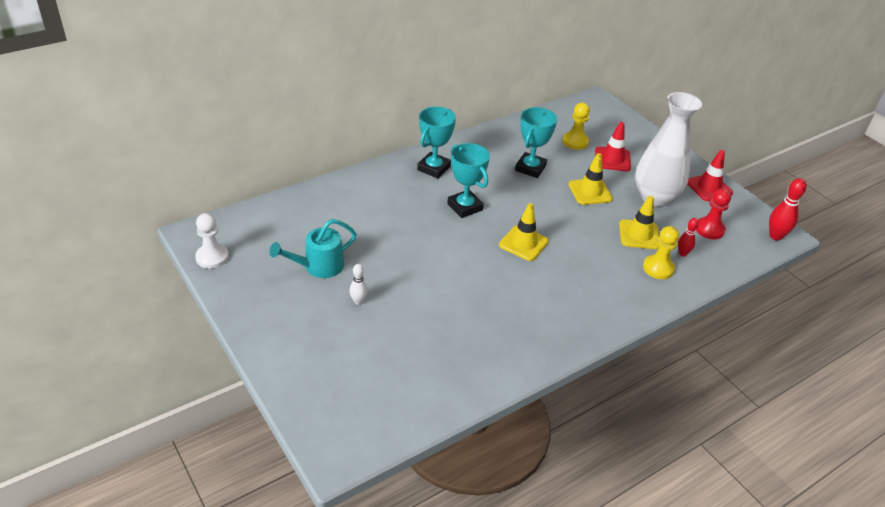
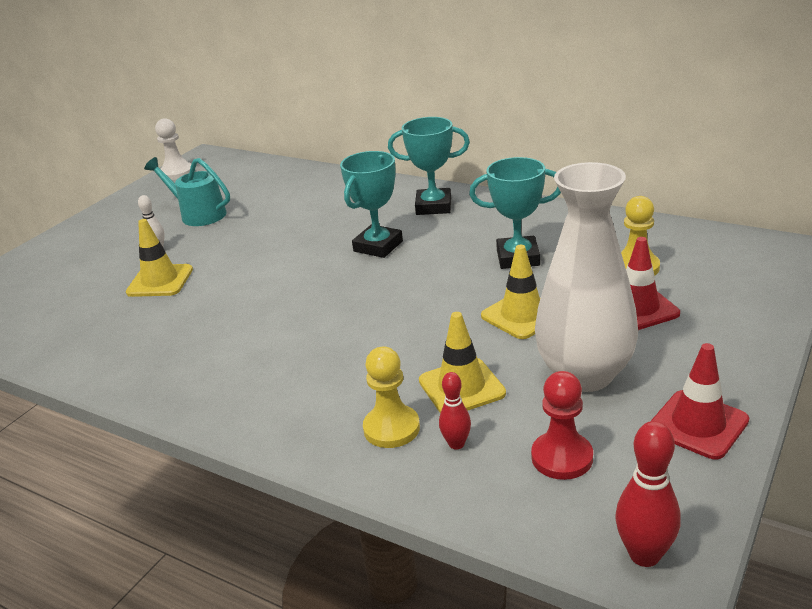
camera: 70 degrees right, 10 degrees down
yellow traffic cone [499,204,549,261] -> yellow traffic cone moved to [126,219,193,297]

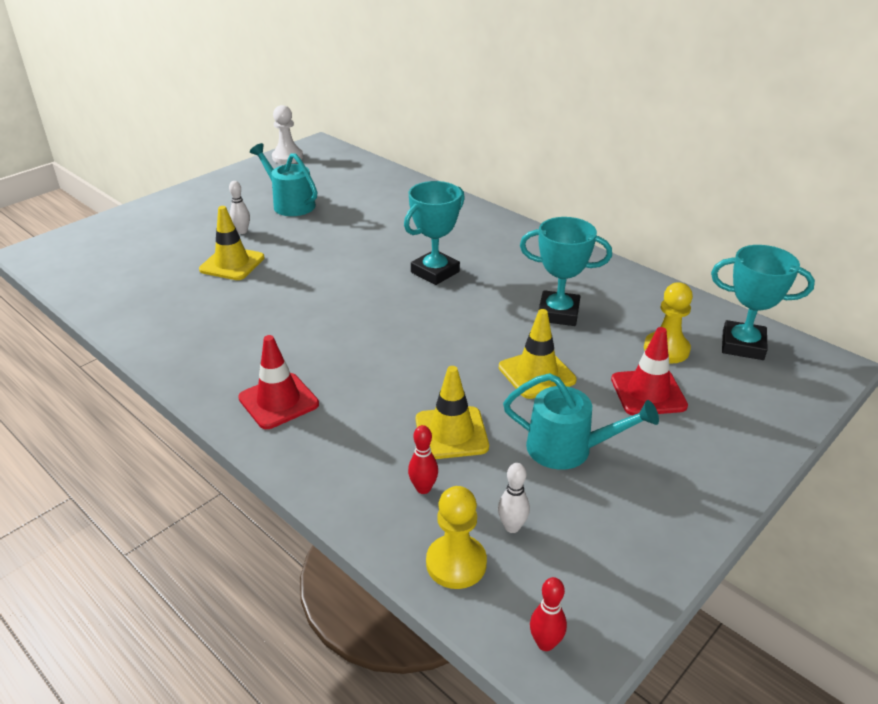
camera: 10 degrees right, 5 degrees up
yellow pawn [363,347,420,448] -> yellow pawn moved to [426,486,487,589]
turquoise trophy [388,117,470,215] -> turquoise trophy moved to [711,245,815,360]
red pawn [531,371,593,480] -> white bowling pin [498,463,530,533]
white vase [535,162,638,392] -> turquoise watering can [503,373,659,470]
red bowling pin [615,421,681,567] -> red bowling pin [530,577,567,651], size x0.62
red traffic cone [651,343,749,459] -> red traffic cone moved to [238,335,319,429]

